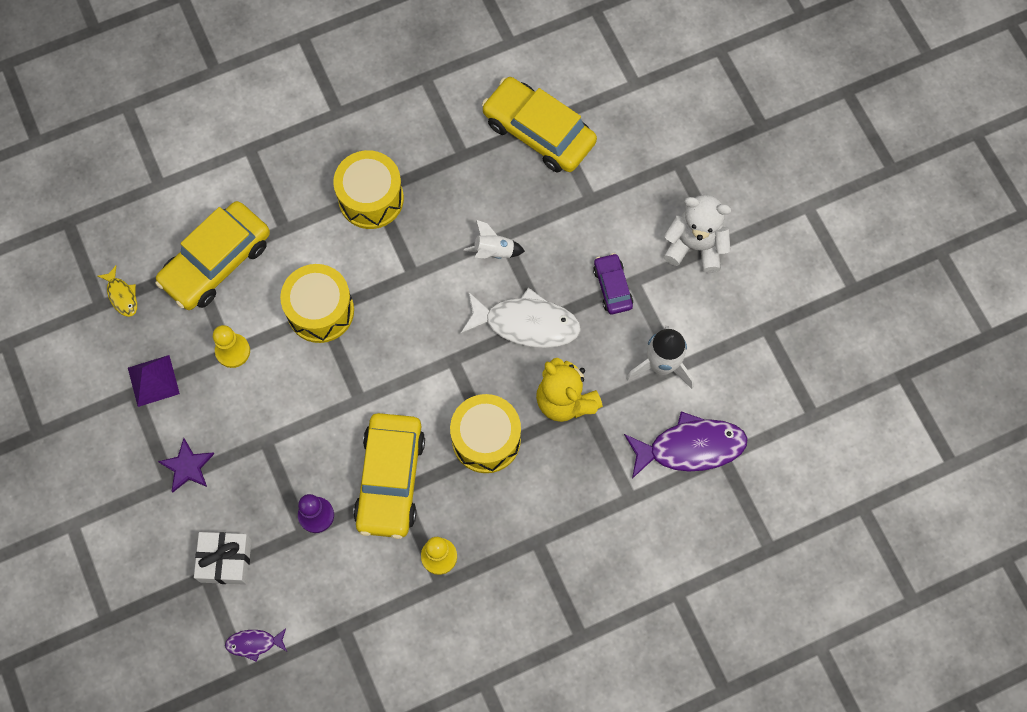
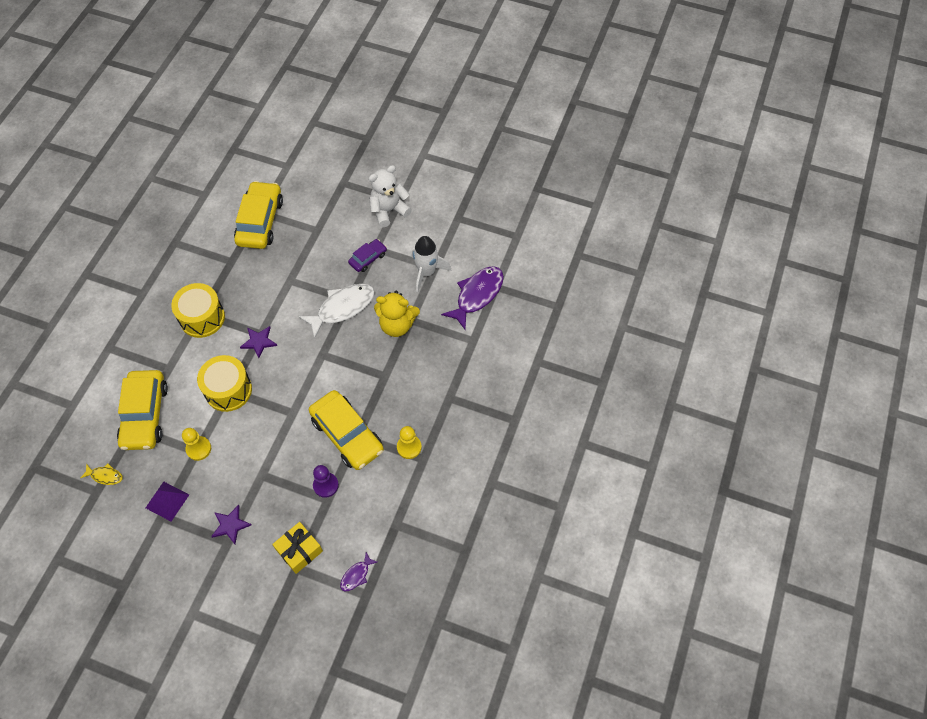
camera: 45 degrees left, 10 degrees down
white gift [194,532,251,585] -> yellow gift [272,522,323,574]
yellow drum [450,394,521,473] -> none
white rocket [464,220,525,259] -> none
yellow car [482,77,597,172] -> yellow car turned 105 degrees clockwise [234,181,283,249]
purple car [593,253,633,314] -> purple car turned 105 degrees clockwise [348,239,387,272]
none -> purple star [240,326,277,358]

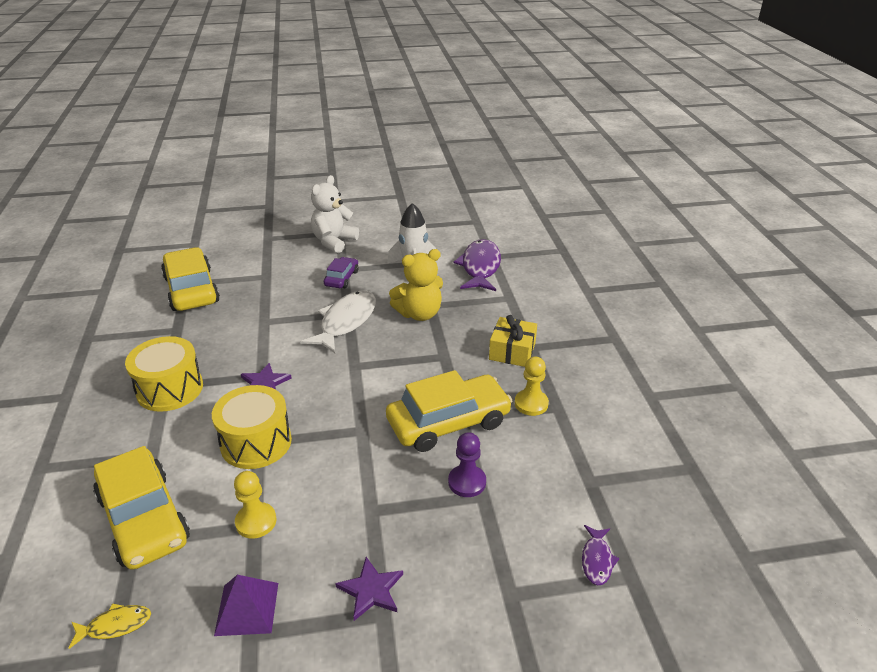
camera: 30 degrees left, 25 degrees down
yellow gift [272,522,323,574] -> yellow gift moved to [489,315,537,367]
yellow car [309,390,384,470] -> yellow car turned 45 degrees counterclockwise [386,370,512,452]

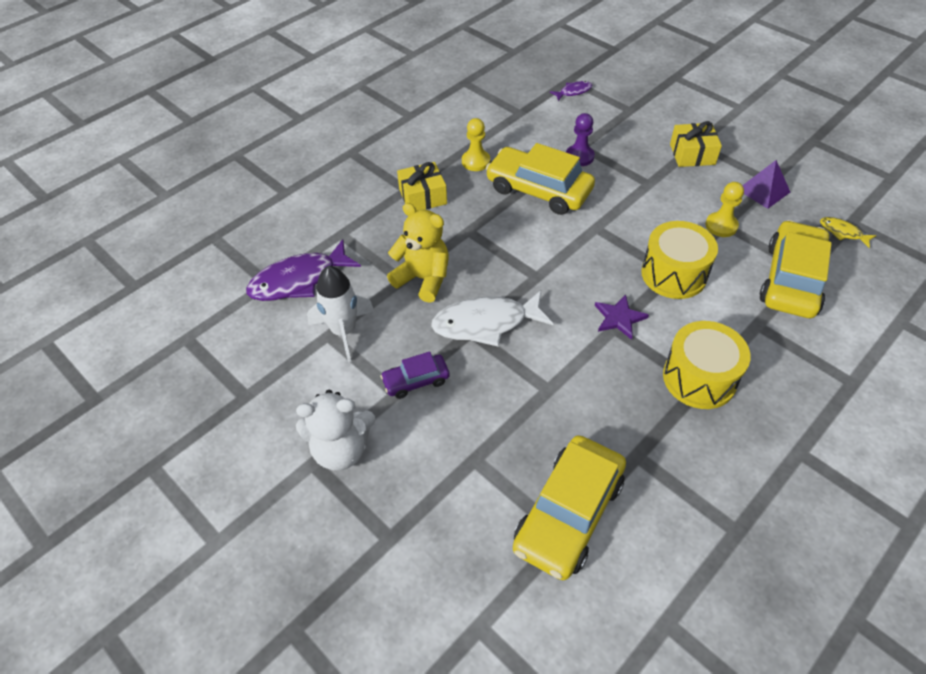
camera: 125 degrees left, 15 degrees up
purple star [335,557,403,621] -> yellow gift [670,121,722,167]

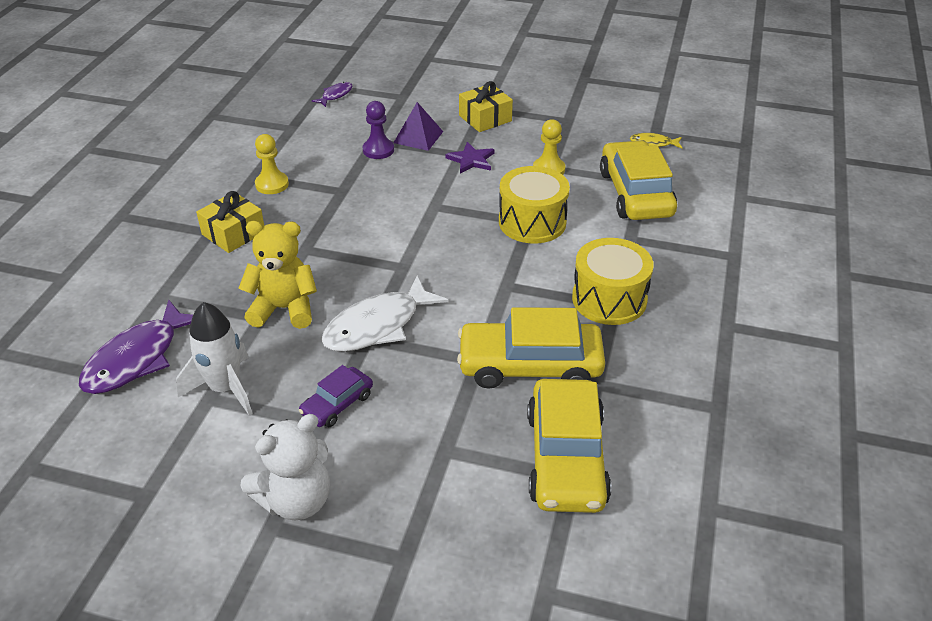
camera: 30 degrees left, 10 degrees down
yellow car [486,143,595,215] -> yellow car moved to [457,307,605,389]
purple star [595,294,649,340] -> purple star moved to [446,142,495,174]
purple pyramid [742,160,790,209] -> purple pyramid moved to [394,102,443,151]

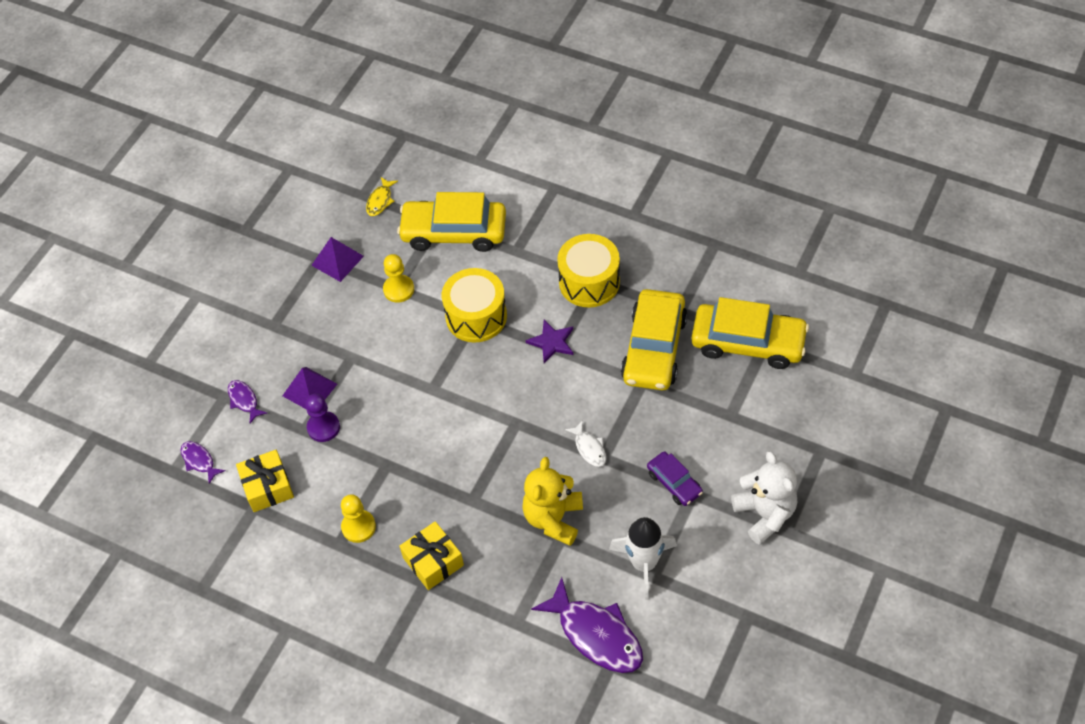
camera: 75 degrees left, 15 degrees up
white fish [321,275,448,352] -> white fish [565,420,606,467], size x0.49
purple star [446,142,495,174] -> purple star moved to [526,320,573,363]
yellow gift [459,81,513,132] -> yellow gift moved to [236,450,294,512]
none -> purple fish [228,380,267,424]
none -> purple pyramid [311,237,364,282]

